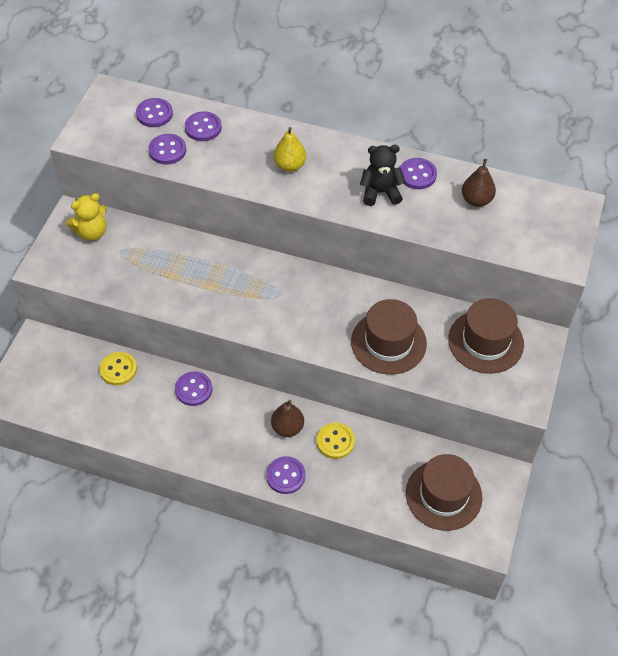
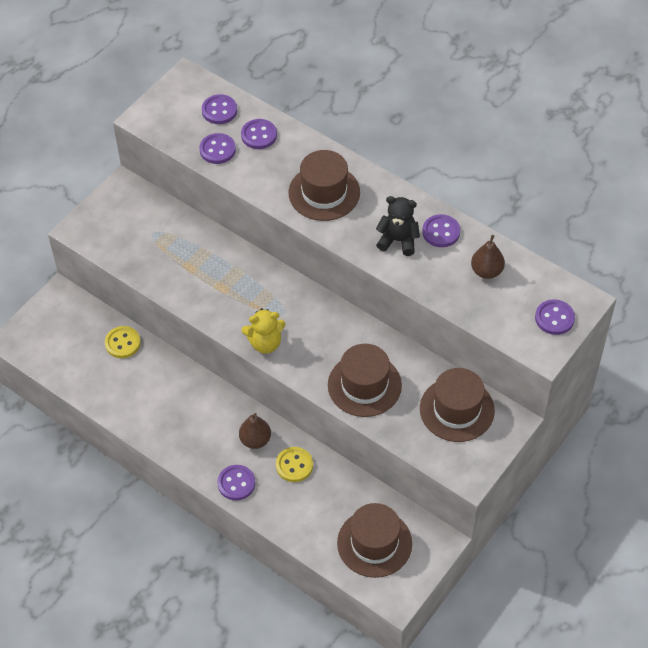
camera: 20 degrees right, 0 degrees up
yellow teddy bear [66,193,107,241] -> yellow teddy bear moved to [242,308,286,354]
purple button [175,371,212,406] -> purple button moved to [535,299,575,335]
yellow pear [273,127,306,172] -> brown hat [289,150,360,221]

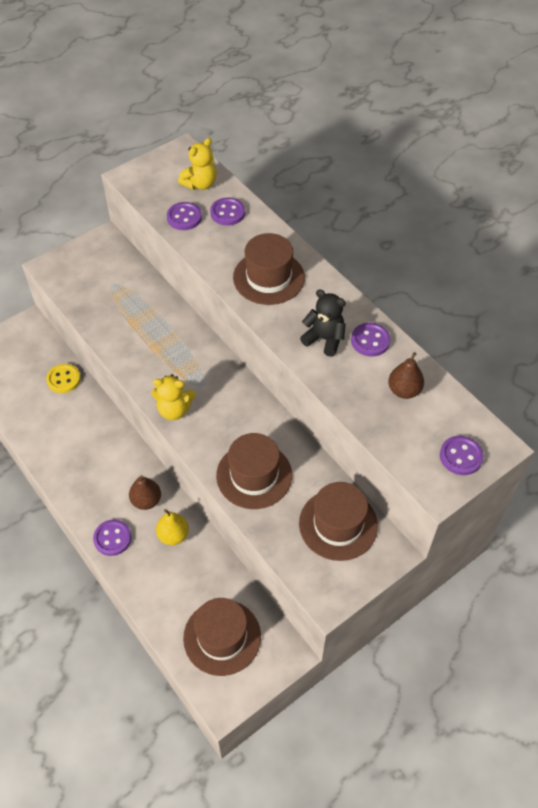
camera: 15 degrees right, 0 degrees up
purple button [202,94,237,124] -> yellow teddy bear [178,138,216,190]
yellow button [276,447,313,482] -> yellow pear [156,509,189,545]

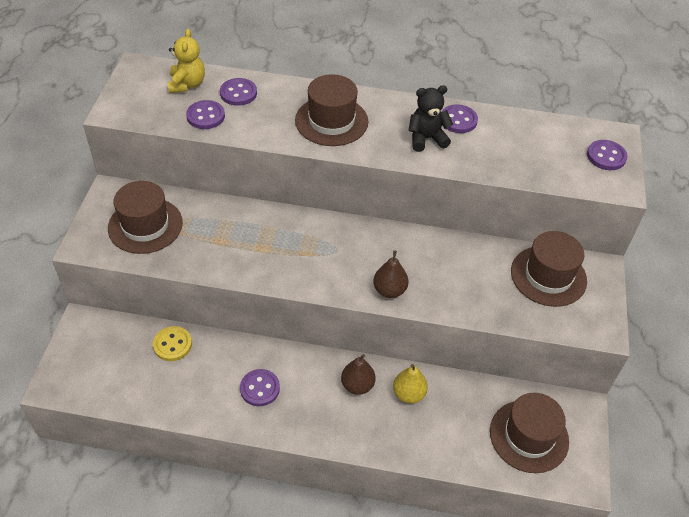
camera: 45 degrees left, 5 degrees down
purple button [93,520,131,556] -> purple button moved to [240,369,280,406]
yellow teddy bear [151,374,196,420] -> none
brown hat [216,433,292,509] -> brown hat moved to [108,181,183,254]
brown pear [388,352,424,399] -> brown pear moved to [373,251,409,298]

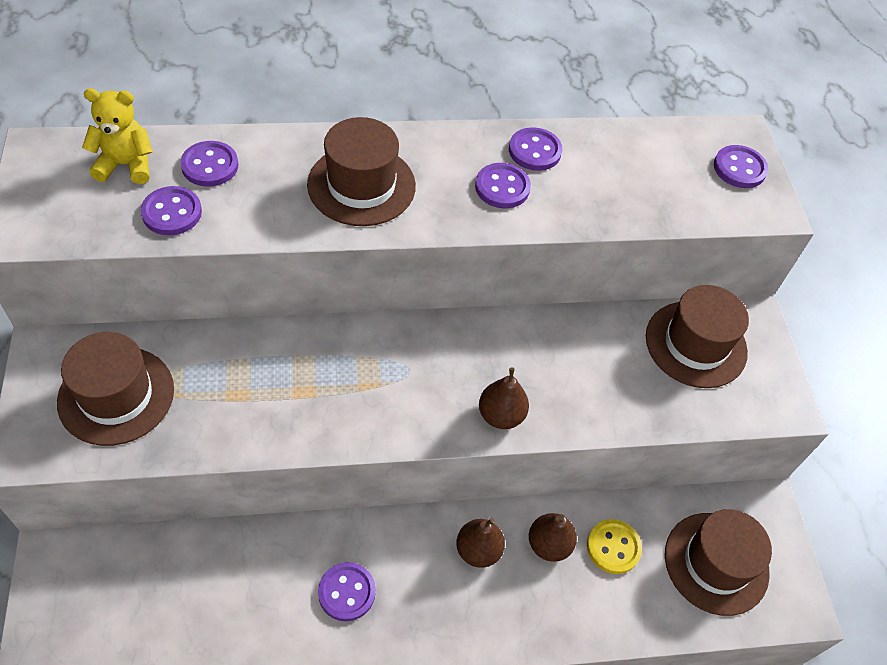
camera: 20 degrees left, 5 degrees up
yellow button [153,326,192,361] -> yellow button moved to [587,519,642,574]
yellow teddy bear [167,29,205,93] -> yellow teddy bear turned 75 degrees counterclockwise [82,88,153,184]
yellow pear [393,364,428,403] -> brown pear [529,513,577,562]
black teddy bear [408,85,453,152] -> purple button [475,163,531,208]

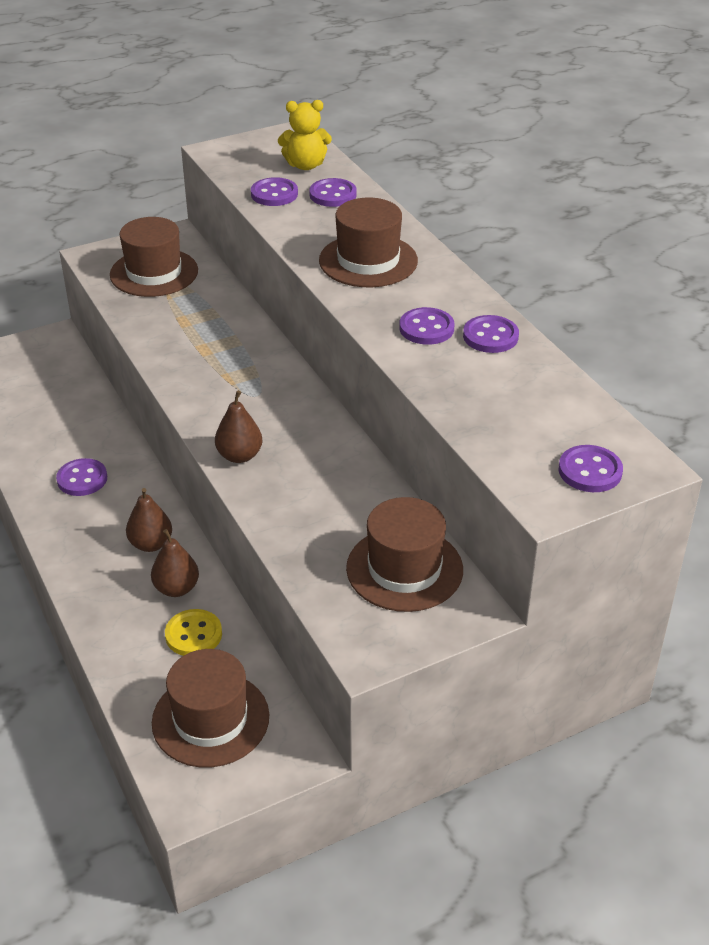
camera: 75 degrees right, 15 degrees down
yellow teddy bear [82,88,153,184] -> yellow teddy bear turned 105 degrees clockwise [278,100,332,170]

